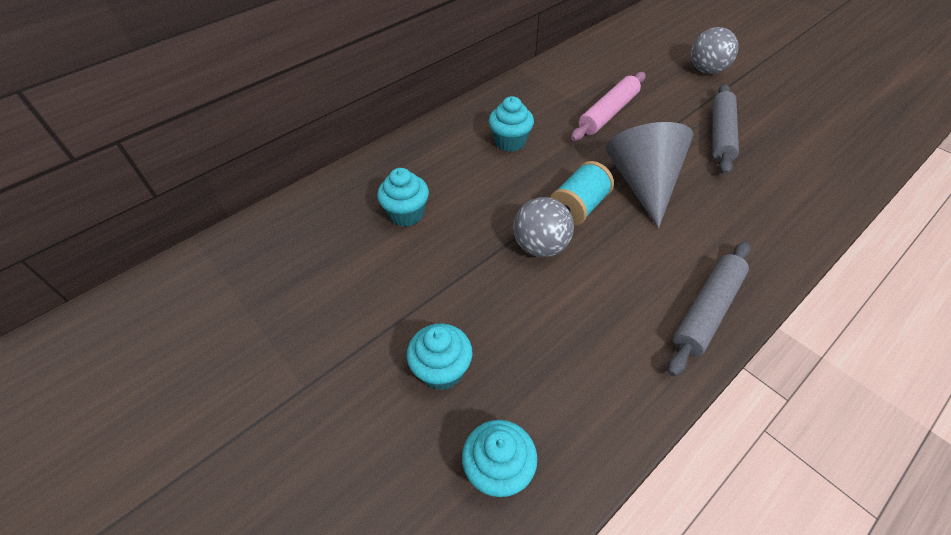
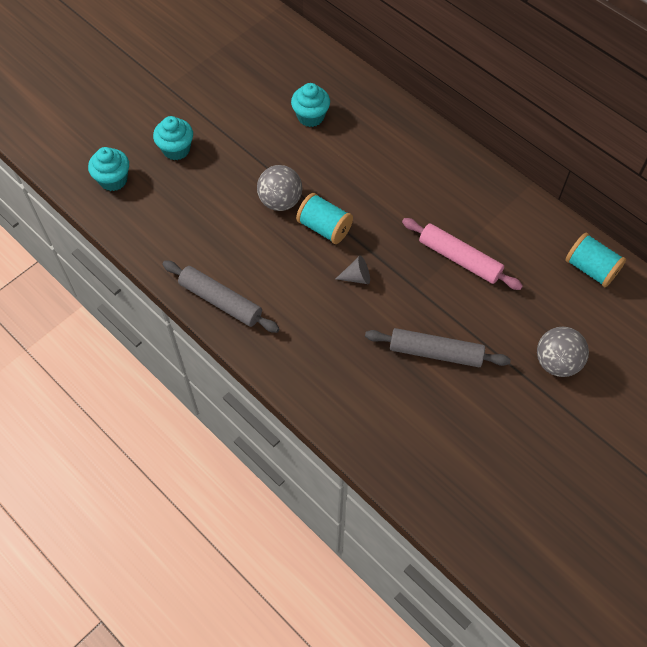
camera: 85 degrees right, 10 degrees up
turquoise cupcake [489,96,534,152] -> none
grey cone [606,122,693,228] -> grey cone [336,256,370,284], size x0.41
none -> turquoise spool [566,233,626,287]

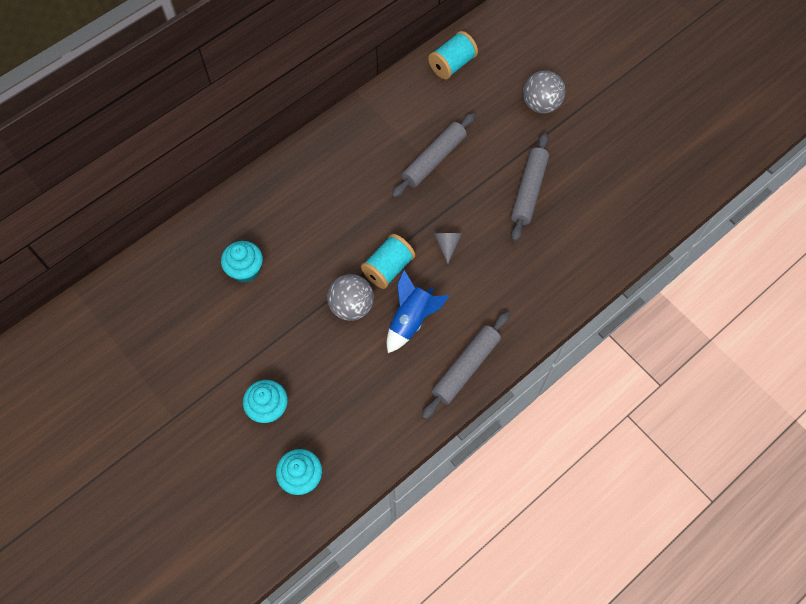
camera: 85 degrees left, 5 degrees up
pink rolling pin [402,218,523,290] -> grey rolling pin [392,113,476,198]
none -> blue rocket [387,269,449,353]

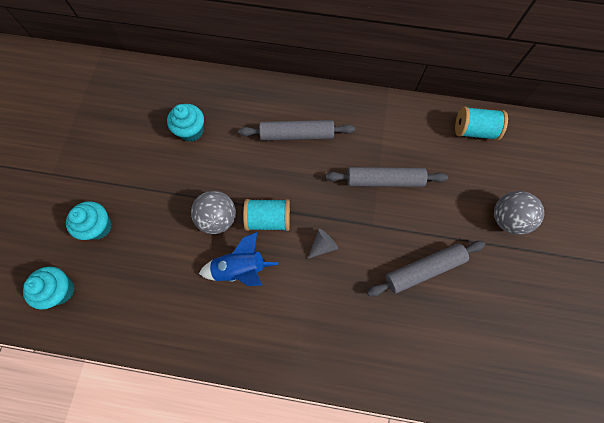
camera: 50 degrees right, 5 degrees up
grey rolling pin [422,312,510,420] -> grey rolling pin moved to [238,120,355,141]

